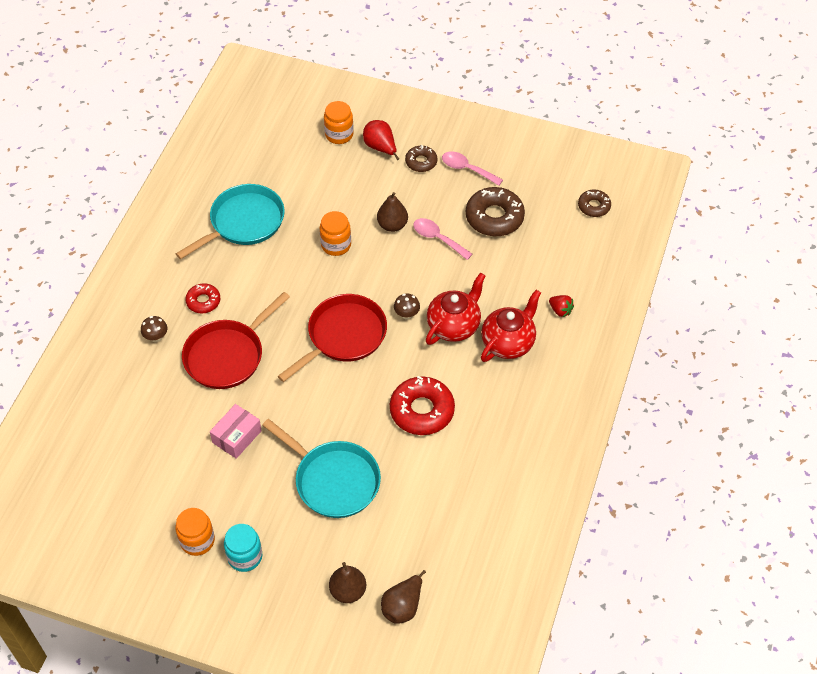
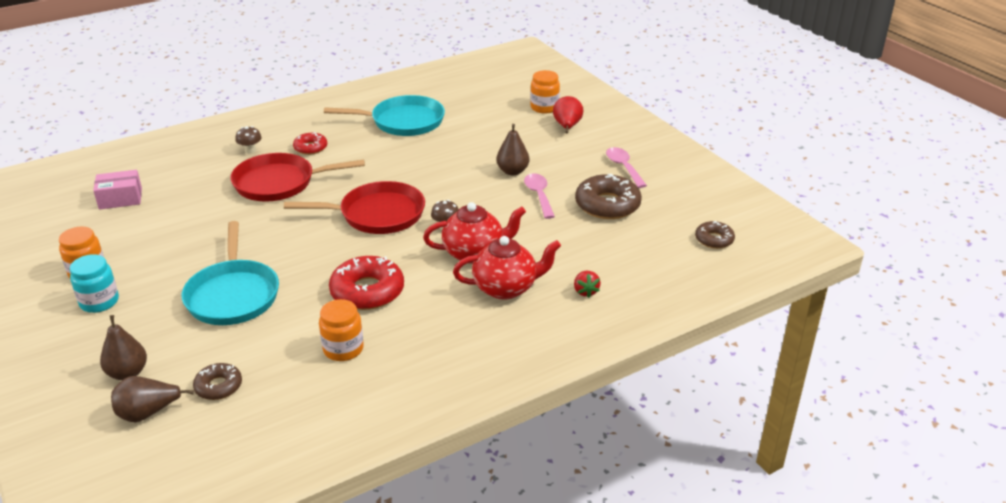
camera: 40 degrees right, 20 degrees down
pink box [210,404,262,459] -> pink box moved to [93,170,142,210]
orange jar [320,211,351,256] -> orange jar moved to [319,299,364,361]
brown donut [405,145,437,172] -> brown donut moved to [193,363,242,400]

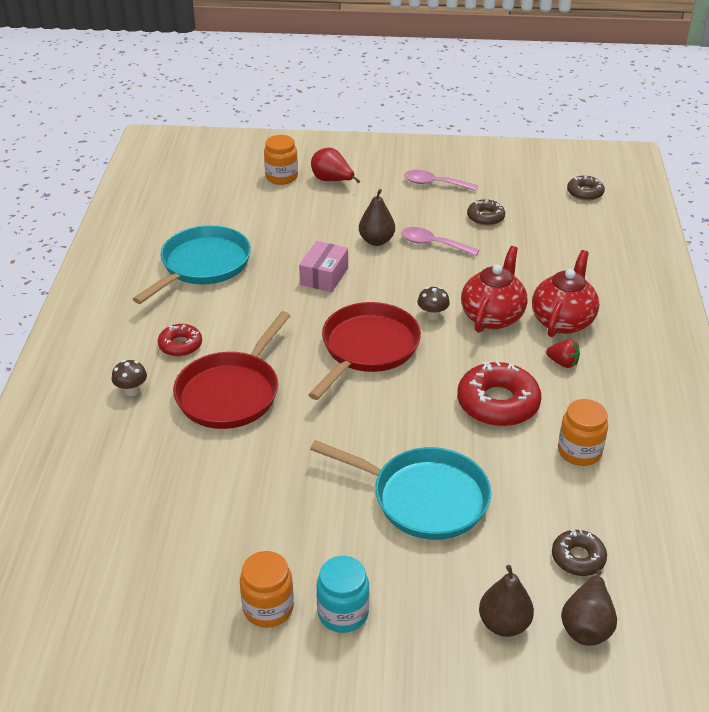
camera: 55 degrees left, 5 degrees up
pink box [93,170,142,210] -> pink box moved to [299,241,348,292]
red strawberry [574,271,601,298] -> red strawberry moved to [546,339,580,368]
brown donut [575,174,642,219] -> brown donut [467,199,505,226], size x0.56

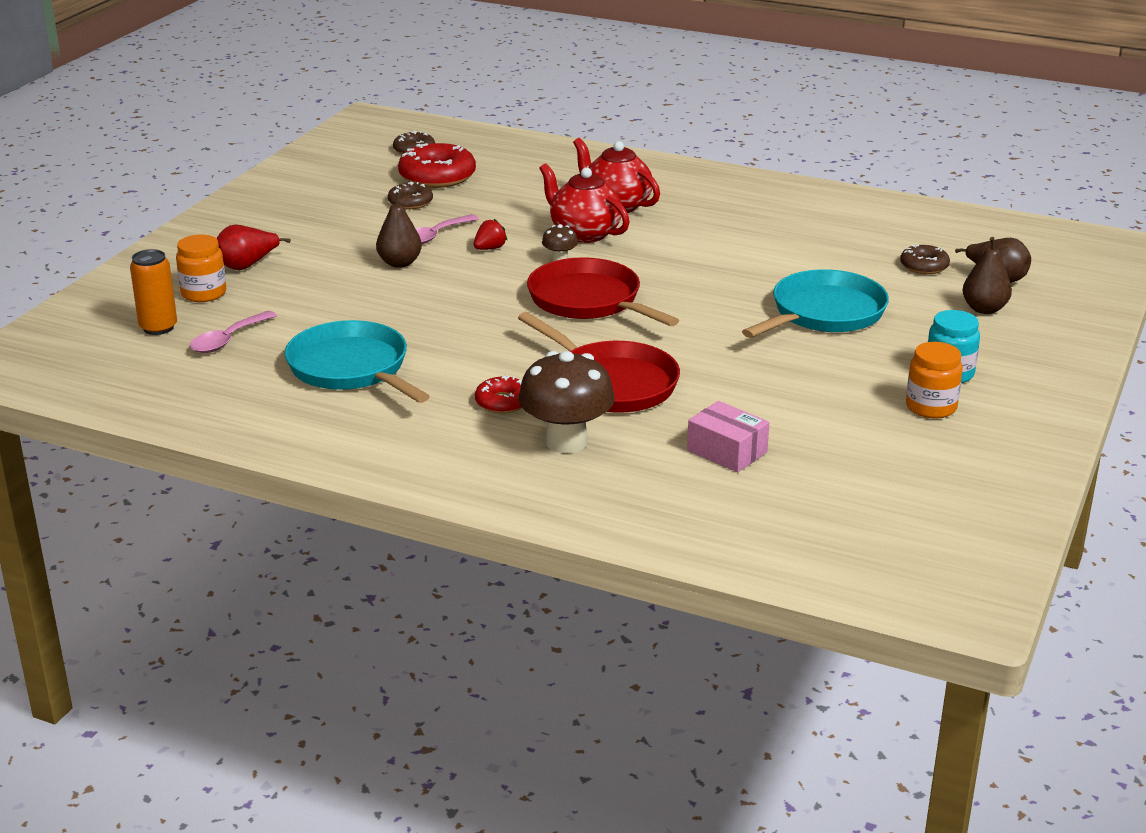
camera: 70 degrees left, 10 degrees down
brown mushroom [112,360,147,396] -> brown mushroom [519,351,615,453], size x2.16
pink box [299,241,348,292] -> pink box moved to [687,401,769,472]
pink spoon [404,170,478,191] -> pink spoon moved to [190,311,277,353]
red donut [457,361,541,426] -> red donut moved to [398,143,476,188]
red strawberry [546,339,580,368] -> red strawberry moved to [474,219,508,250]
orange jar [558,399,608,466] -> none
none -> orange can [130,249,177,335]

